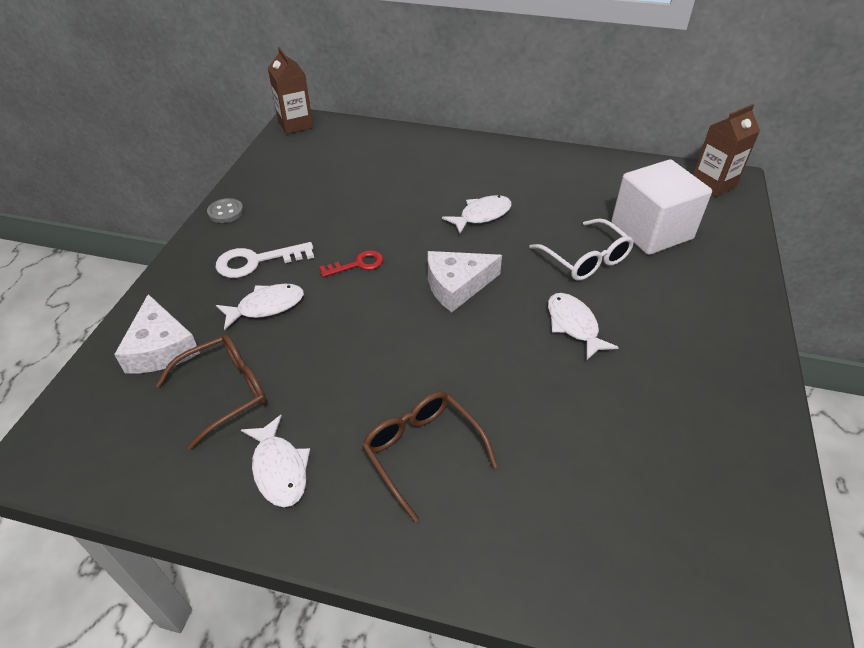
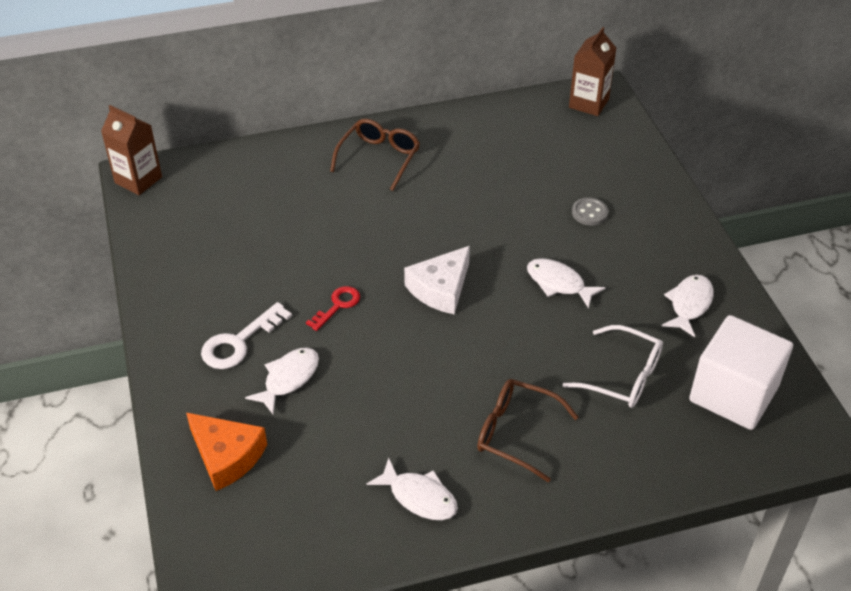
camera: 30 degrees left, 0 degrees up
white cheese [114,294,200,373] -> orange cheese [186,413,267,491]
brown glasses [155,334,266,450] -> brown glasses moved to [330,119,420,191]
grey button [207,198,244,223] -> grey button moved to [572,197,608,226]
white fish [442,195,512,234] -> white fish moved to [662,274,714,337]
white glasses [529,218,634,281] -> white glasses moved to [562,325,663,408]
white cube [611,159,712,255] -> white cube moved to [689,315,793,430]

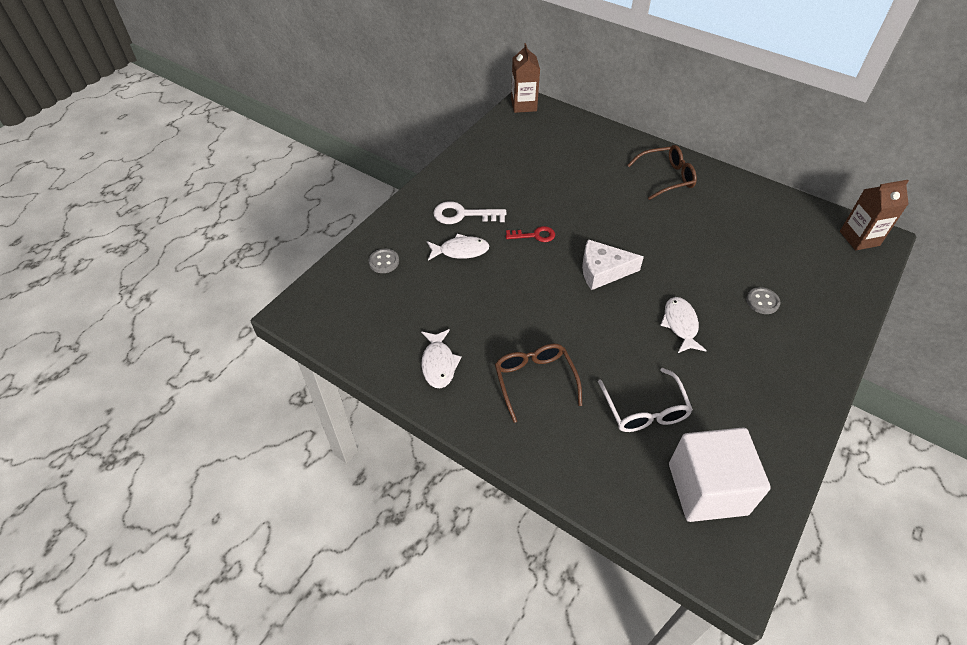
camera: 50 degrees right, 5 degrees up
orange cheese [186,413,267,491] -> grey button [369,249,399,273]
white fish [662,274,714,337] -> none

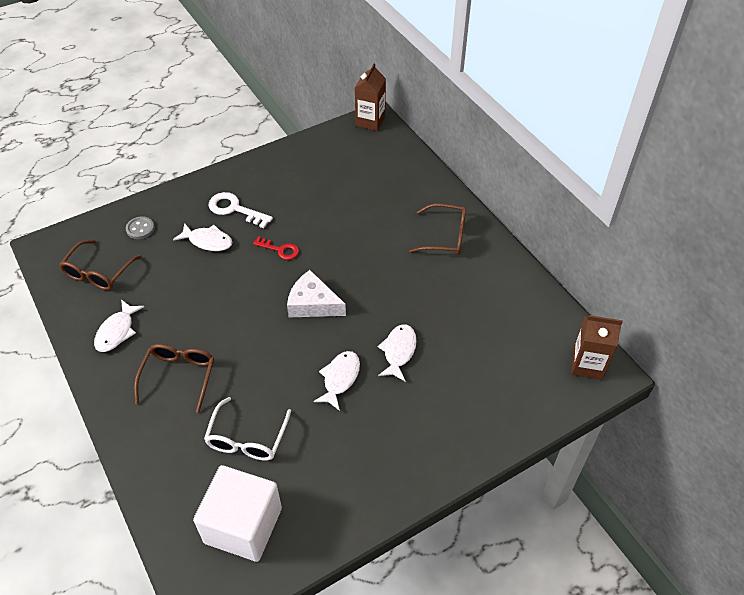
camera: 25 degrees right, 0 degrees up
grey button [746,287,780,314] -> none
none -> brown glasses [59,240,142,290]
none -> white fish [378,324,417,381]

